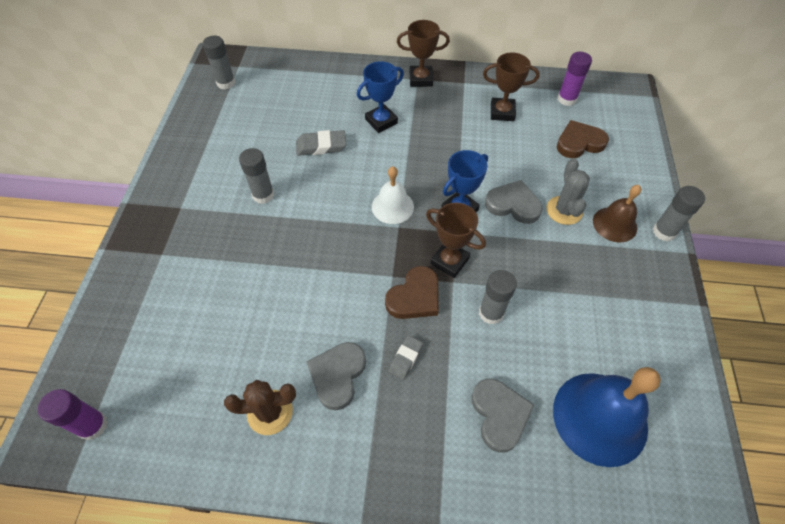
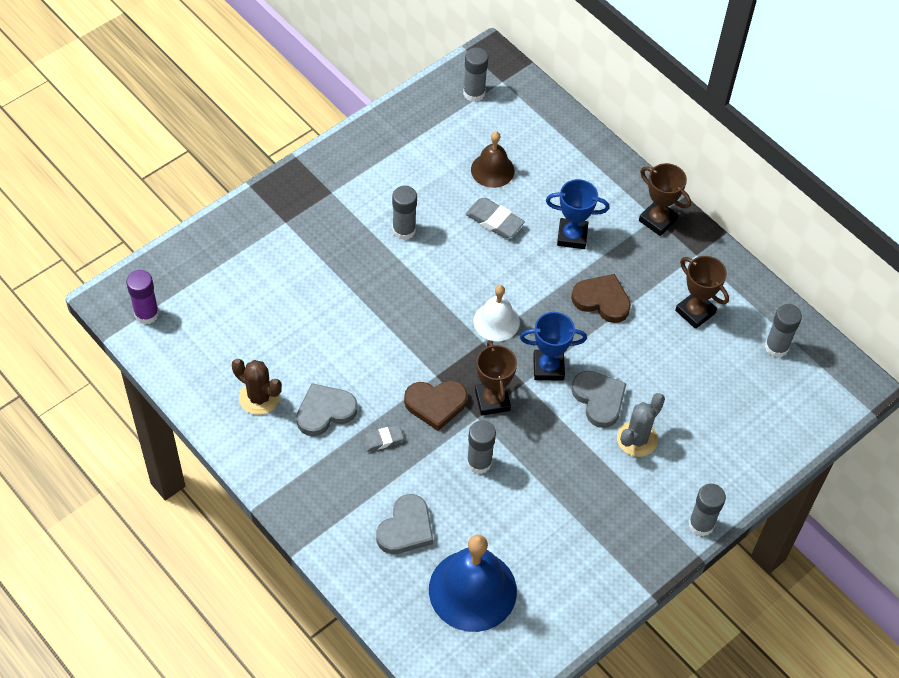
camera: 40 degrees right, 0 degrees up
purple glue stick [557,52,592,106] -> grey glue stick [765,304,802,358]
brown heart [557,120,609,158] -> brown heart moved to [571,274,631,323]
brown bell [593,185,642,242] -> brown bell moved to [471,131,515,188]

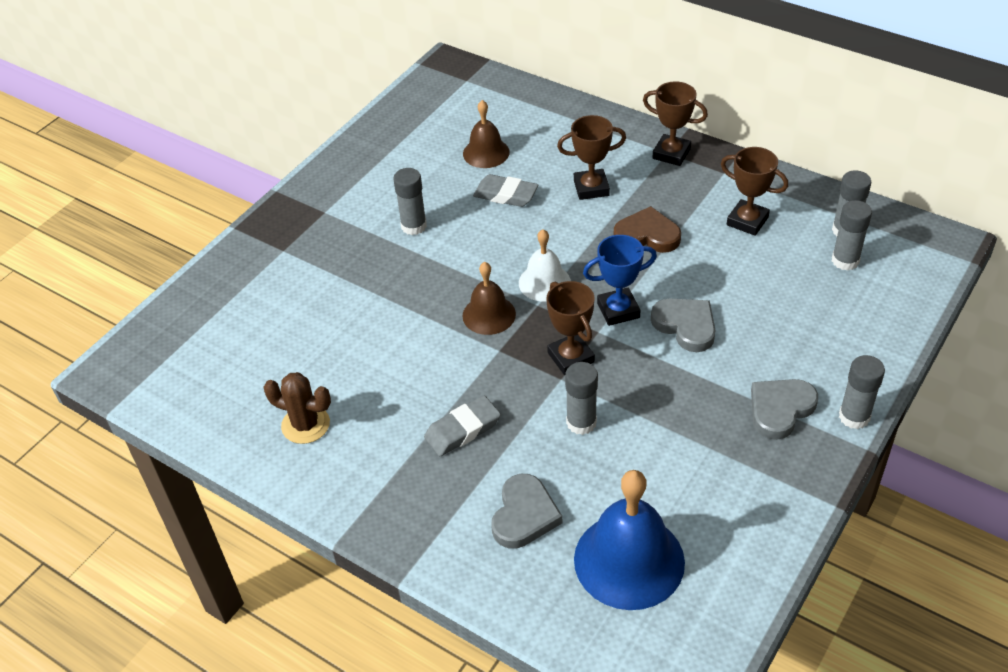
camera: 10 degrees left, 10 degrees down
purple glue stick [126,270,159,324] -> none
grey heart [296,383,358,436] -> grey heart moved to [751,379,818,440]
grey eraser [361,425,404,452] -> grey eraser [424,395,501,456], size x1.55
brown heart [404,380,468,431] -> none
grey glue stick [463,47,488,102] -> grey glue stick moved to [832,200,872,271]
blue trophy [546,179,610,249] -> brown trophy [557,115,626,200]
grey cactus [617,393,665,457] -> none
none -> brown bell [462,262,516,335]

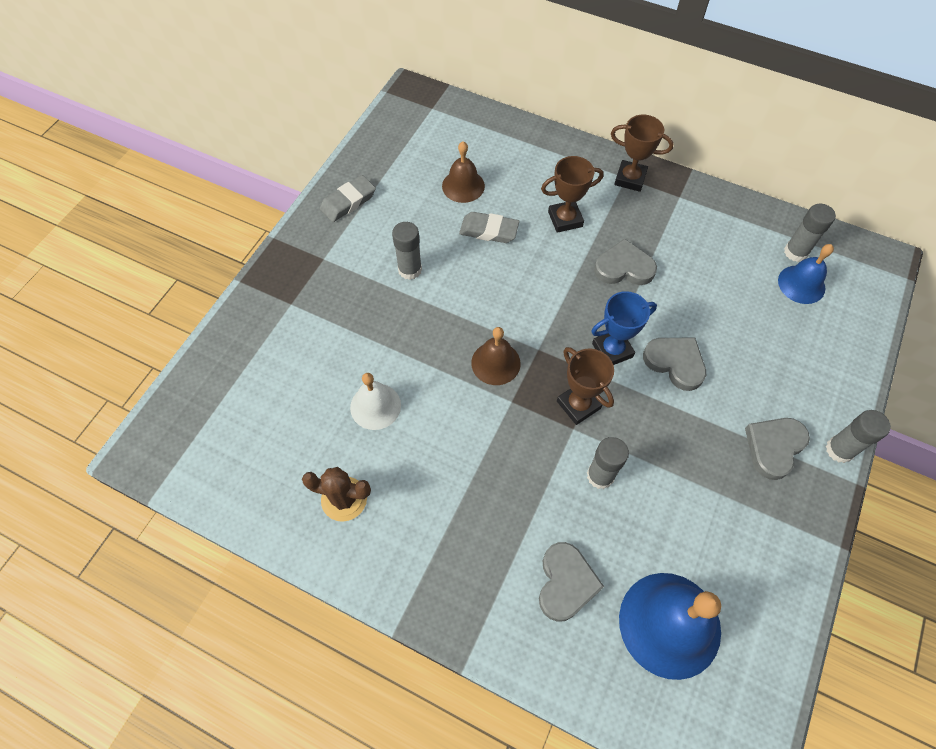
camera: 10 degrees left, 15 degrees up
grey eraser [424,395,501,456] -> grey eraser moved to [320,175,376,222]
white bell [519,229,571,302] -> white bell moved to [350,373,401,430]
brown heart [614,206,681,253] -> grey heart [594,239,657,285]
brown trophy [721,147,788,236] -> none
grey glue stick [832,200,872,271] -> blue bell [778,244,834,304]

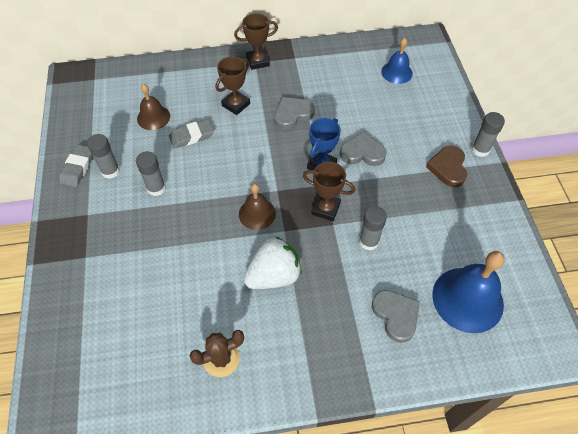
camera: 35 degrees left, 5 degrees down
white bell [350,373,401,430] -> none
grey heart [745,418,810,480] -> brown heart [426,146,467,187]
grey glue stick [784,204,836,262] -> grey glue stick moved to [87,134,120,179]
none -> white strawberry [244,237,302,289]

